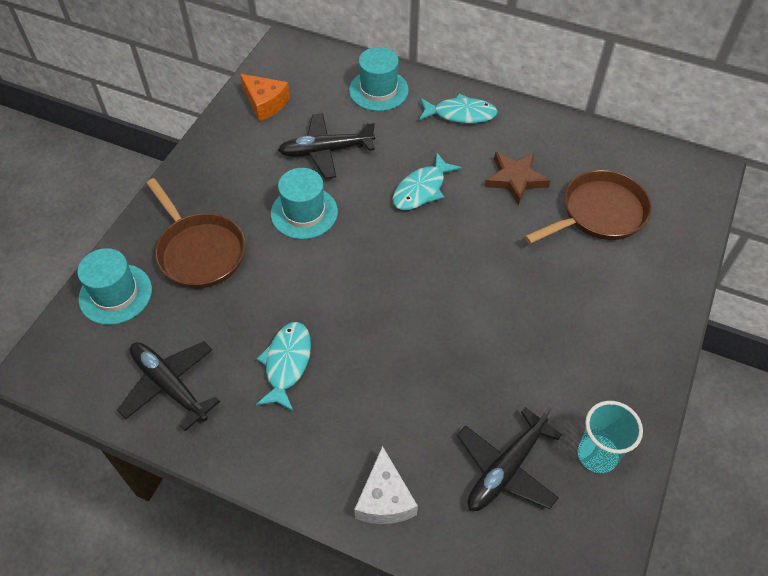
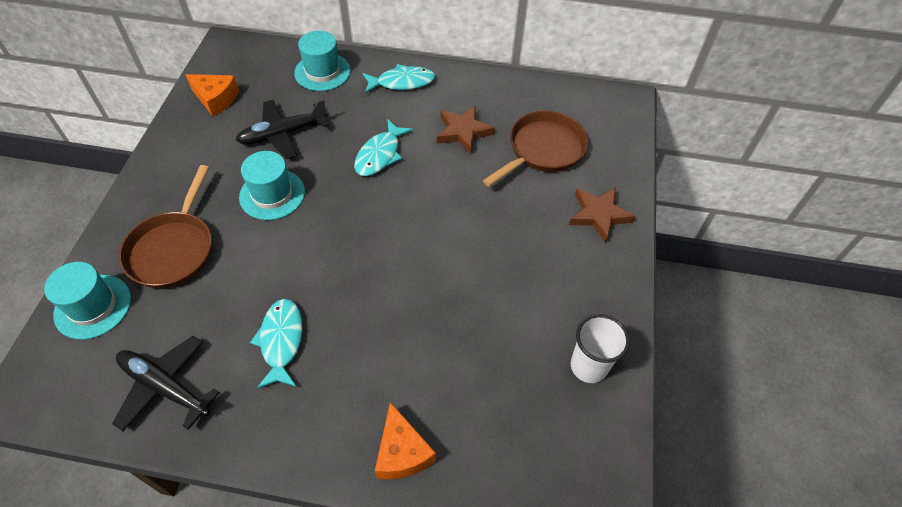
camera: 15 degrees left, 0 degrees up
brown pan [146,178,245,288] -> brown pan turned 60 degrees clockwise [119,165,212,288]
white cheese [354,446,418,524] -> orange cheese [375,402,436,479]
black plane [457,407,562,511] -> none
turquoise cup [578,401,643,473] -> white cup [571,314,630,383]
none -> brown star [569,187,636,243]

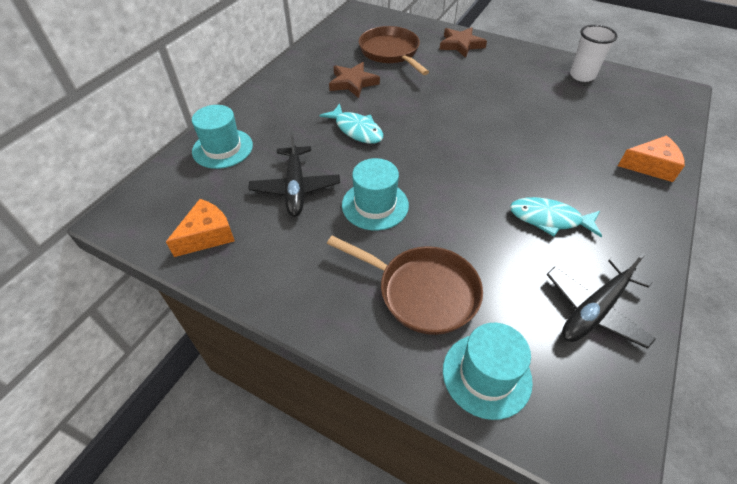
camera: 70 degrees left, 5 degrees down
turquoise fish [362,64,435,93] -> none

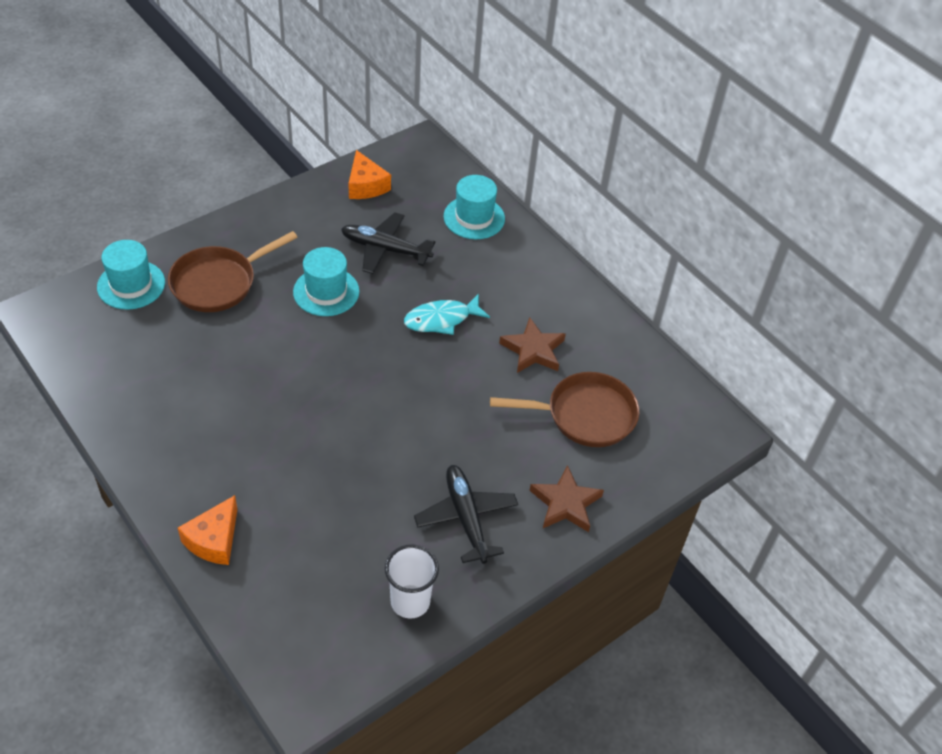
camera: 110 degrees right, 0 degrees up
turquoise fish [510,197,602,237] -> none
black plane [547,253,656,349] -> black plane moved to [414,465,518,564]

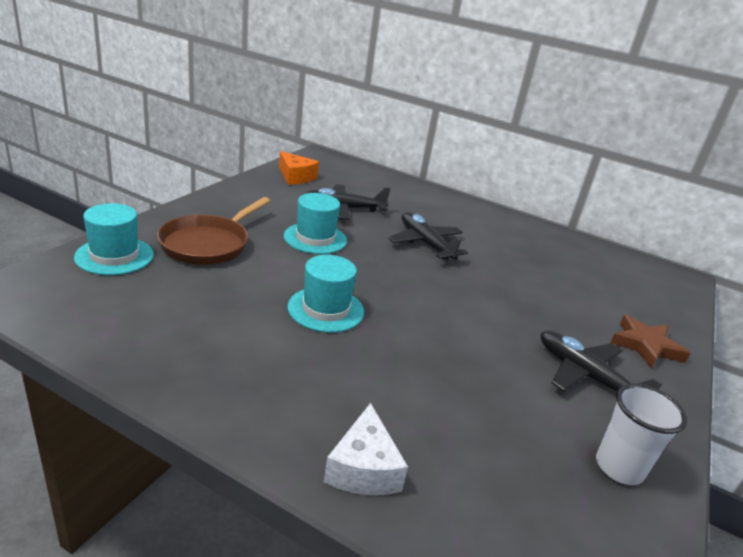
camera: 25 degrees left, 20 degrees down
orange cheese [178,495,237,565] -> white cheese [324,403,408,495]
turquoise fish [404,294,490,335] -> black plane [388,212,468,260]
turquoise hat [444,175,505,239] -> turquoise hat moved to [288,255,364,333]
brown pan [490,372,639,447] -> none
brown star [499,317,566,373] -> none

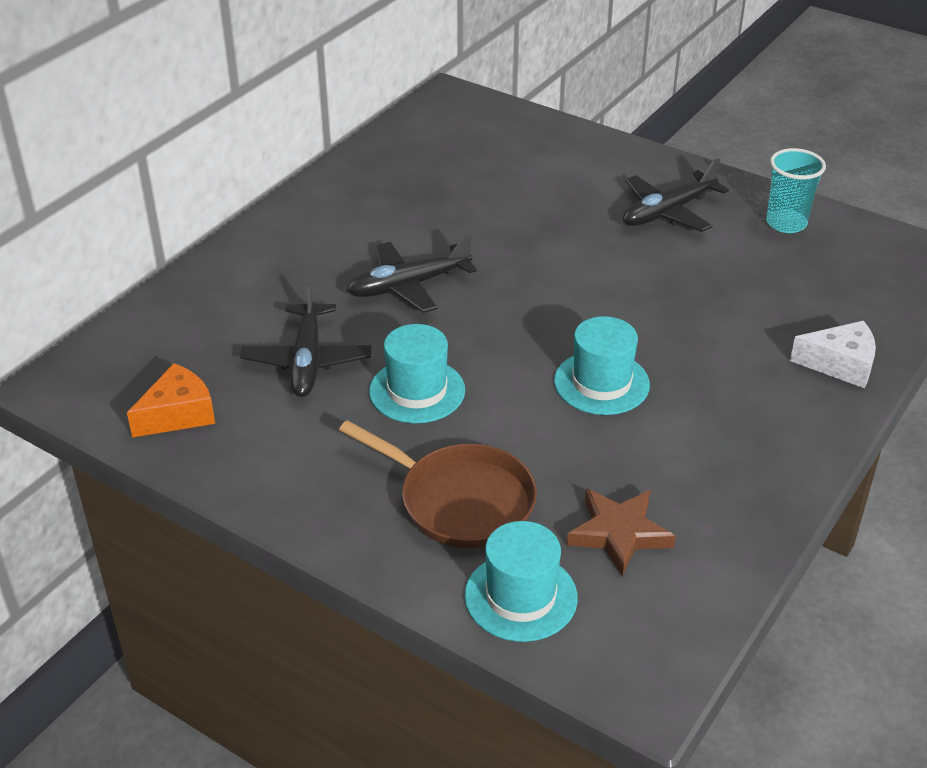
camera: 80 degrees left, 10 degrees up
white cup [596,384,687,485] -> turquoise cup [766,148,826,233]
brown star [610,314,691,369] -> brown star moved to [567,489,676,576]

